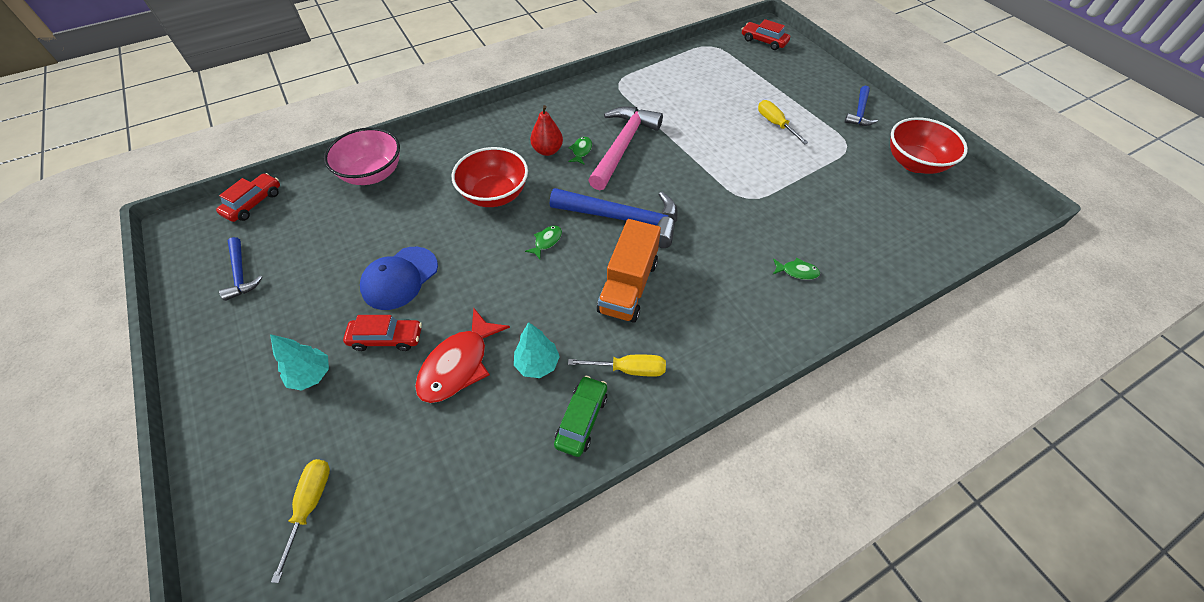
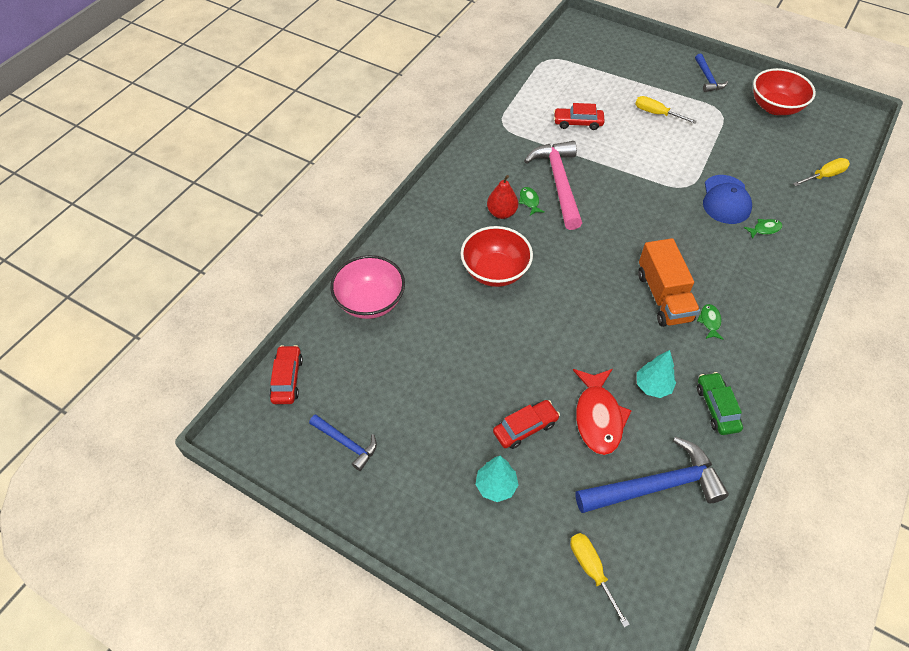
camera: 30 degrees left, 0 degrees up
blue cap [360,247,438,310] -> blue cap moved to [703,175,752,224]
green fish [525,226,562,259] -> green fish moved to [697,304,723,340]
blue hammer [550,188,678,248] -> blue hammer moved to [575,437,729,513]
yellow screwdriver [568,355,666,377] -> yellow screwdriver moved to [793,158,850,186]
red car [741,19,790,50] -> red car moved to [554,103,605,130]

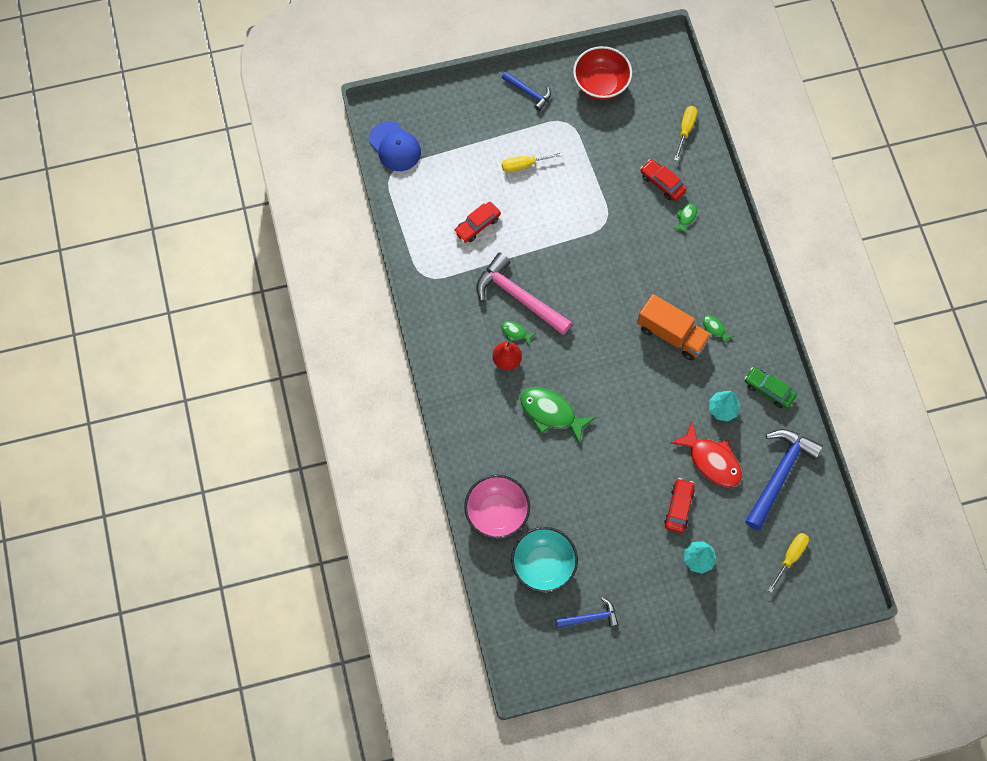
camera: 45 degrees left, 15 degrees up
red car [269,345,303,404] -> red car moved to [640,159,686,201]
red bowl [461,226,533,287] -> green fish [520,387,596,444]
yellow screwdriver [570,533,630,627] -> yellow screwdriver turned 105 degrees clockwise [768,533,809,593]
blue cap [703,175,752,224] -> blue cap moved to [369,121,421,171]
none -> turquoise bowl [511,527,578,593]

